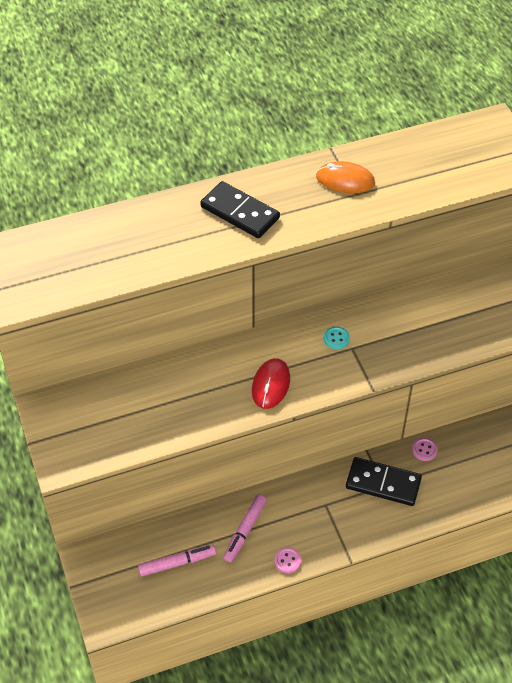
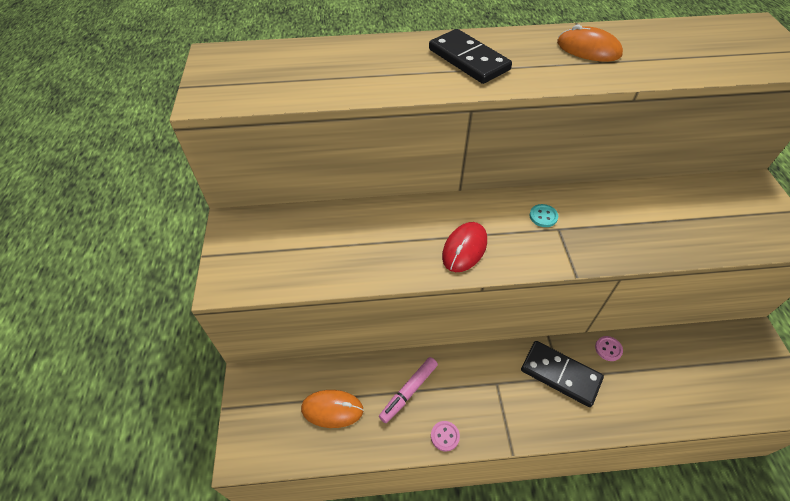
camera: 15 degrees right, 0 degrees up
pink marker [138,545,216,576] -> orange mouse [301,390,364,428]

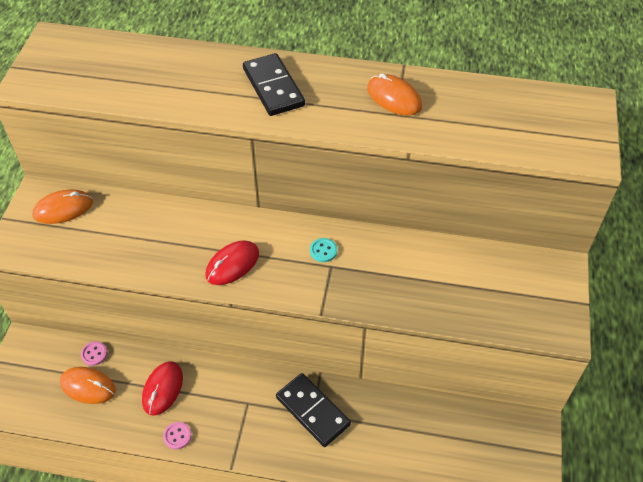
camera: 15 degrees right, 0 degrees up
pink marker [379,357,438,423] -> red mouse [142,361,183,416]
pink button [595,336,623,361] -> pink button moved to [81,341,108,366]
none -> orange mouse [33,190,93,224]

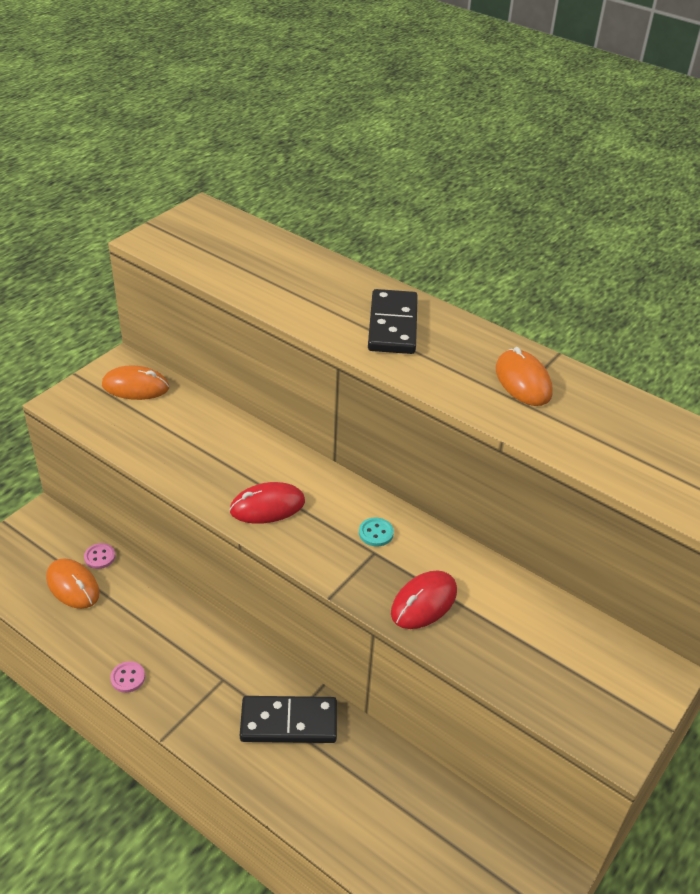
camera: 25 degrees right, 10 degrees down
red mouse [142,361,183,416] -> red mouse moved to [391,571,457,629]
black domino [276,373,351,447] -> black domino turned 75 degrees counterclockwise [240,696,337,743]

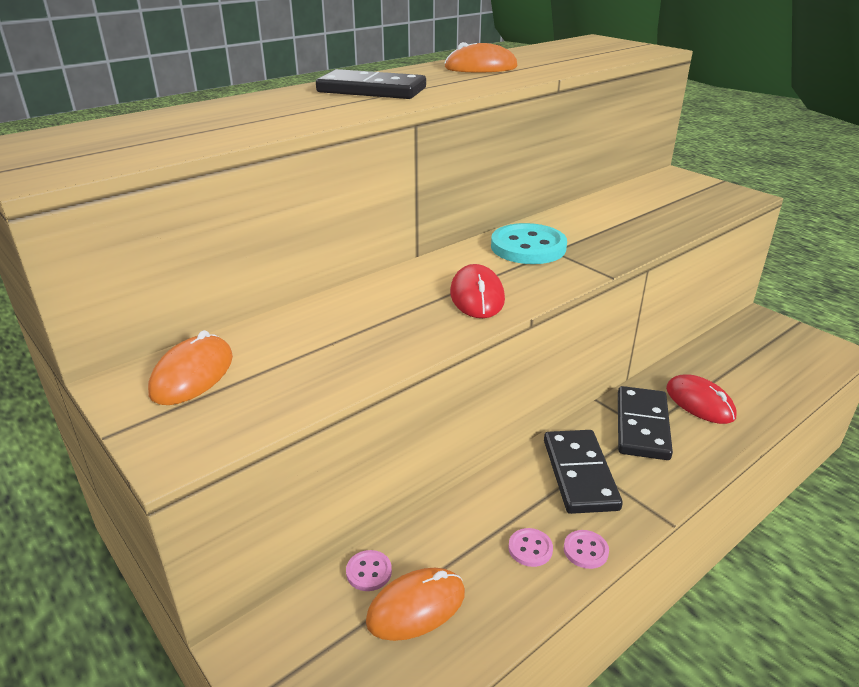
camera: 75 degrees left, 10 degrees down
turquoise button [359,518,394,547] -> turquoise button [491,223,567,264], size x2.14
red mouse [391,571,457,629] -> red mouse moved to [666,374,737,424]
none -> pink button [508,528,553,567]
none -> black domino [544,430,623,514]

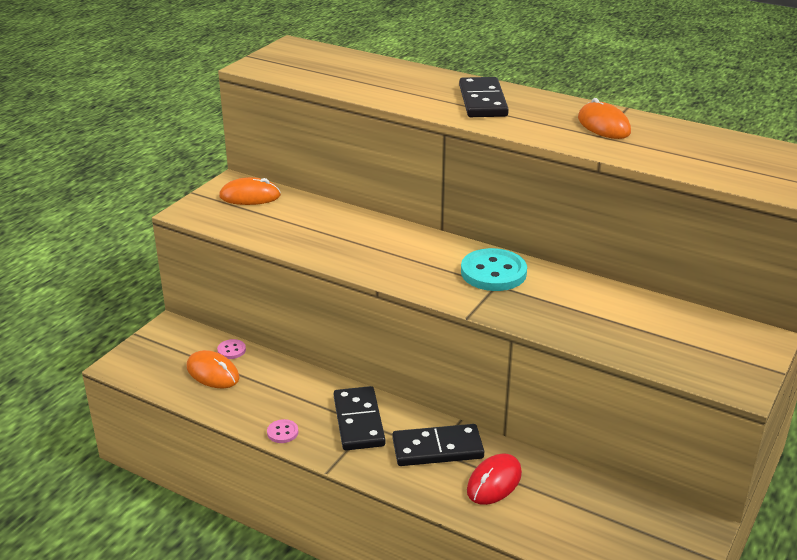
camera: 70 degrees right, 0 degrees up
red mouse [450,264,505,318] -> none
pink button [508,528,553,567] -> none
black domino [544,430,623,514] -> black domino turned 75 degrees counterclockwise [334,386,385,450]

